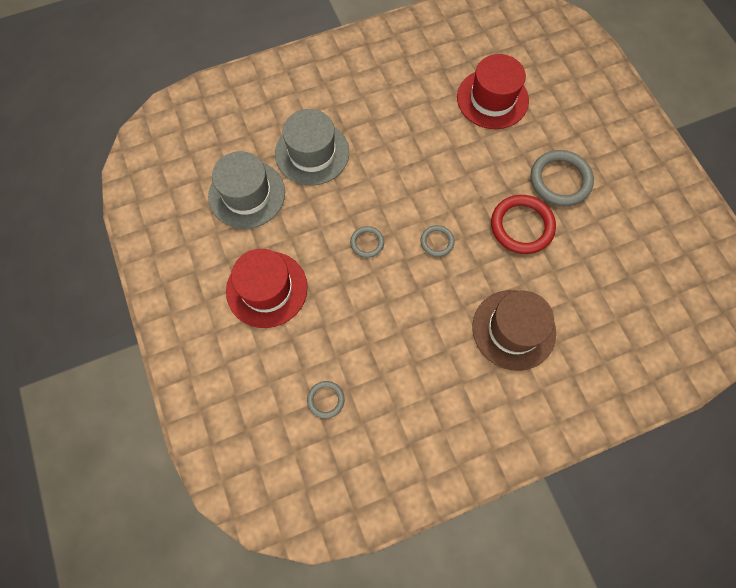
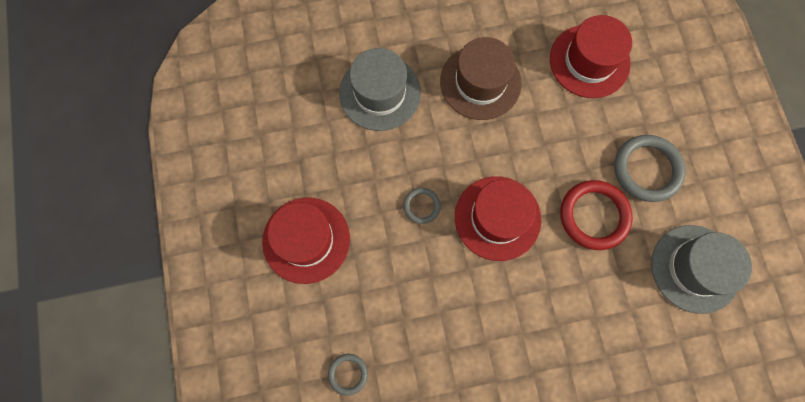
camera: 10 degrees right, 5 degrees up
grey hat [208,151,285,229] -> grey hat moved to [651,225,752,314]
grey ring [420,225,455,257] -> red hat [455,176,541,261]
brown hat [472,290,556,371] -> brown hat moved to [440,37,522,120]

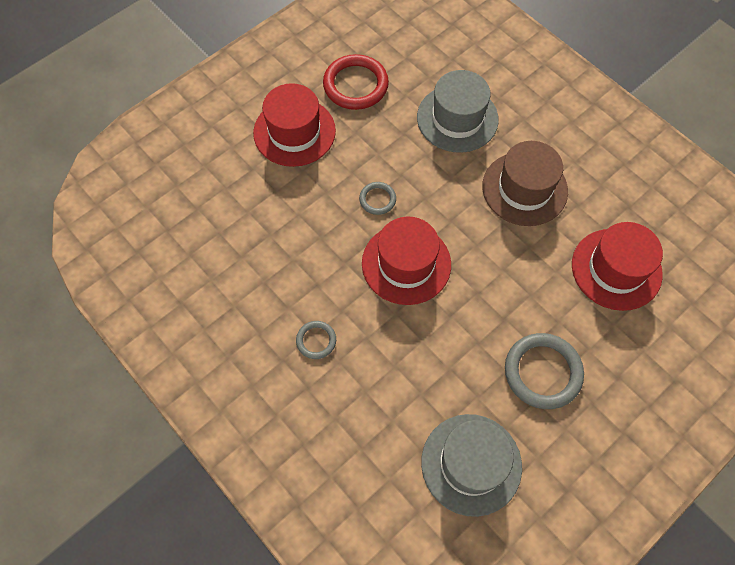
camera: 60 degrees right, 10 degrees down
grey ring [328,354,368,396] -> grey ring moved to [296,321,336,359]
red ring [560,180,633,250] -> red ring moved to [323,54,389,110]

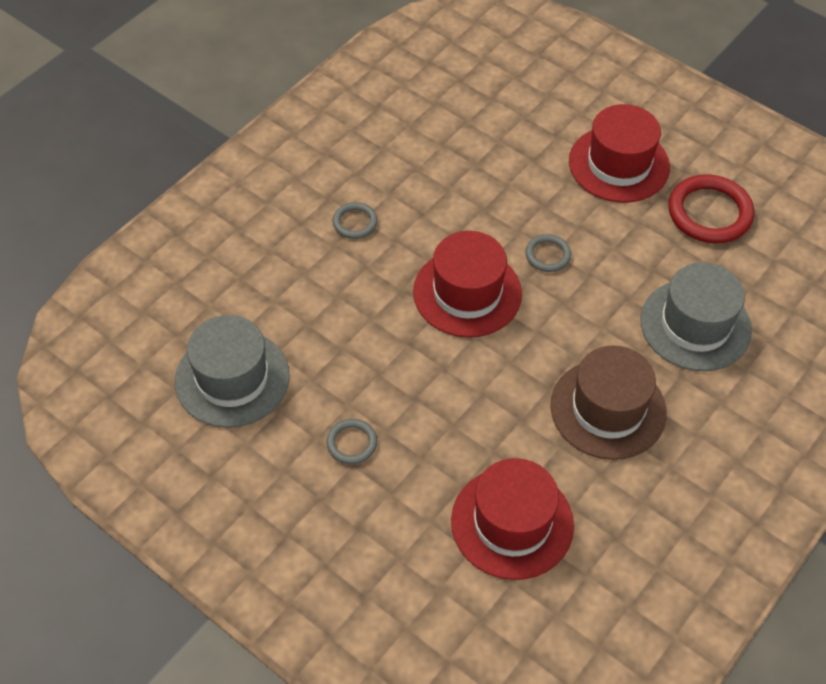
camera: 80 degrees right, 10 degrees down
grey ring [505,333,584,409] -> grey ring [326,419,377,464], size x0.52

